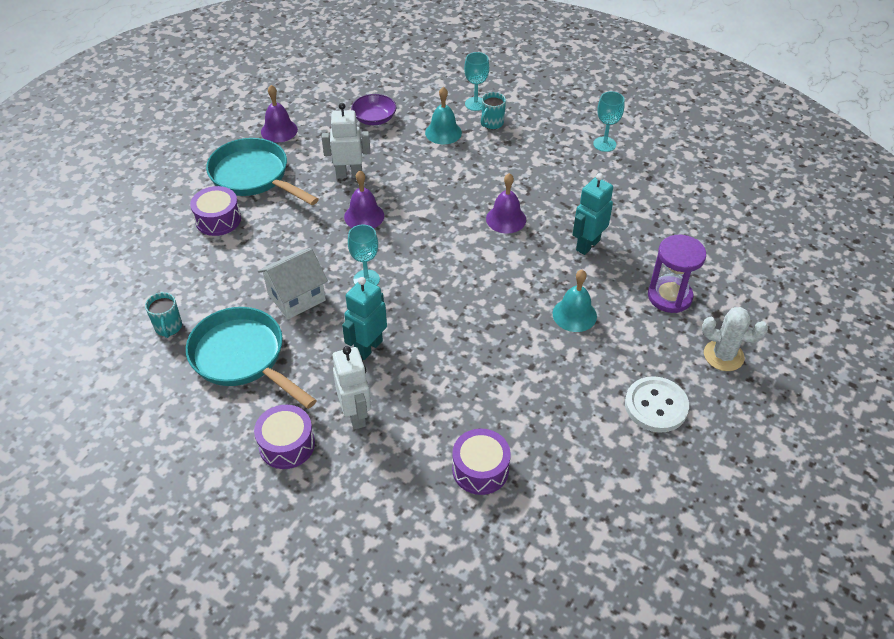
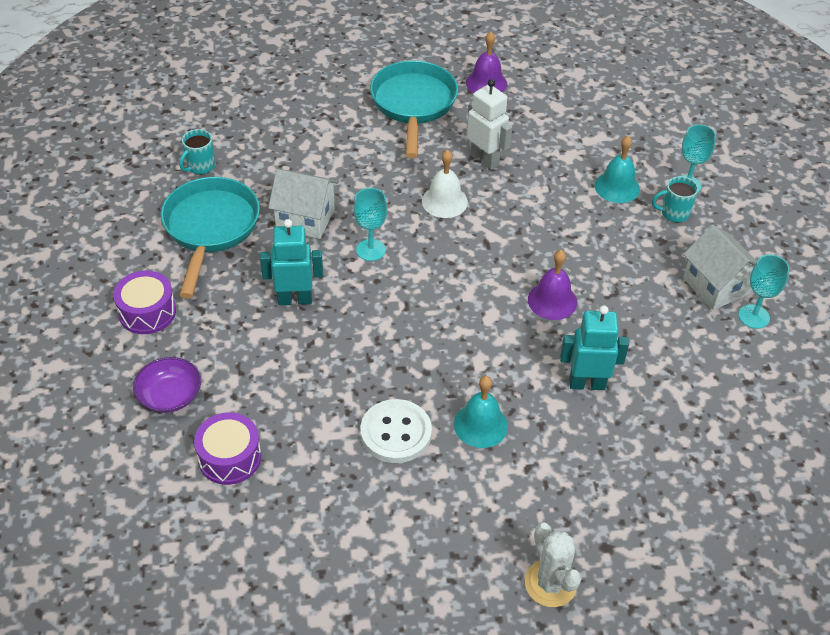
camera: 50 degrees right, 0 degrees up
purple drum [190,186,241,236] -> none
white robot [333,346,371,430] -> none
purple bell [344,171,384,228] -> white bell [422,150,468,218]
purple bowl [351,94,396,125] -> purple bowl moved to [133,357,201,413]
white button [625,376,689,432] -> white button moved to [360,399,432,463]
purple hourglass [648,235,706,313] -> none
none -> white house [683,225,757,310]

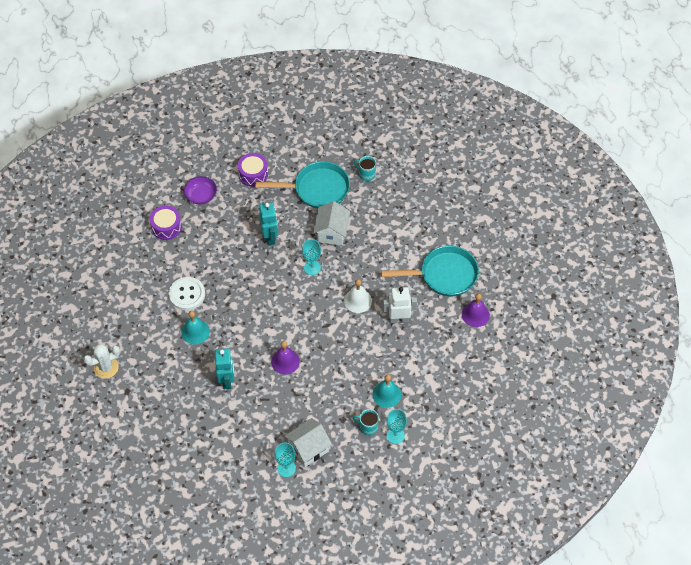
camera: 85 degrees right, 10 degrees up
white robot [467,79,512,170] -> white robot turned 135 degrees counterclockwise [383,287,417,323]
turquoise mug [652,176,698,223] -> turquoise mug turned 60 degrees counterclockwise [353,409,379,435]

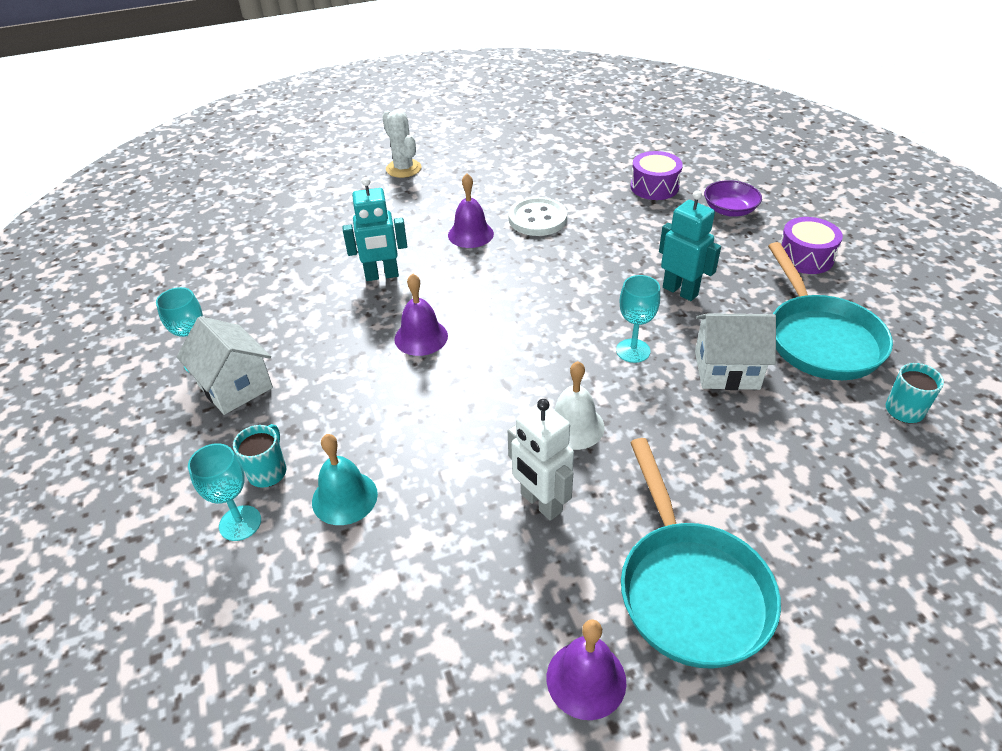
camera: 85 degrees right, 15 degrees down
turquoise bell [181,311,210,345] -> purple bell [448,173,494,248]
turquoise robot [259,203,278,245] -> turquoise robot turned 120 degrees counterclockwise [659,190,721,301]
white robot [383,287,417,323] -> white robot turned 150 degrees clockwise [508,399,574,521]

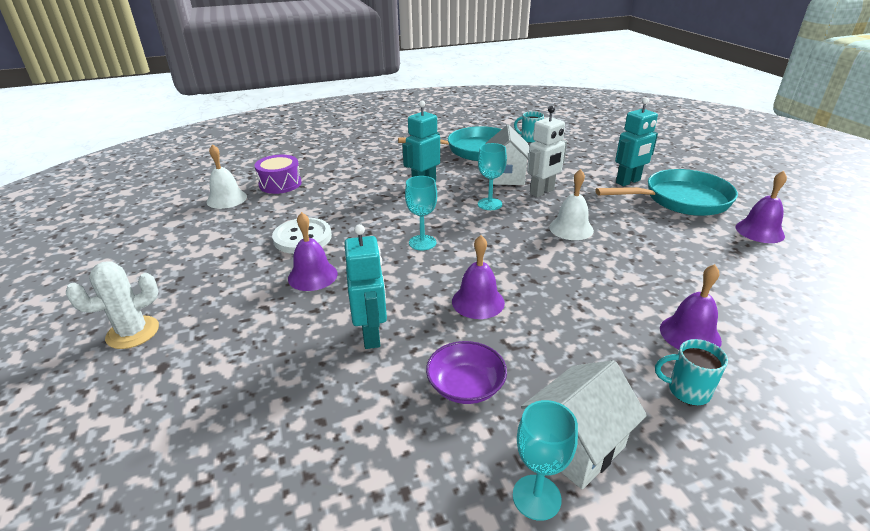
camera: 90 degrees left, 10 degrees down
turquoise goblet [188,443,261,541] -> turquoise goblet moved to [405,176,437,250]
turquoise bell [312,434,378,525] -> purple bell [660,264,722,349]
white robot [508,399,574,521] -> white robot moved to [527,106,567,197]
purple bowl [704,180,762,217] -> purple bowl moved to [426,341,507,404]
purple drum [780,217,843,274] -> none
none -> white bell [207,144,247,209]
none -> turquoise robot [615,97,658,186]

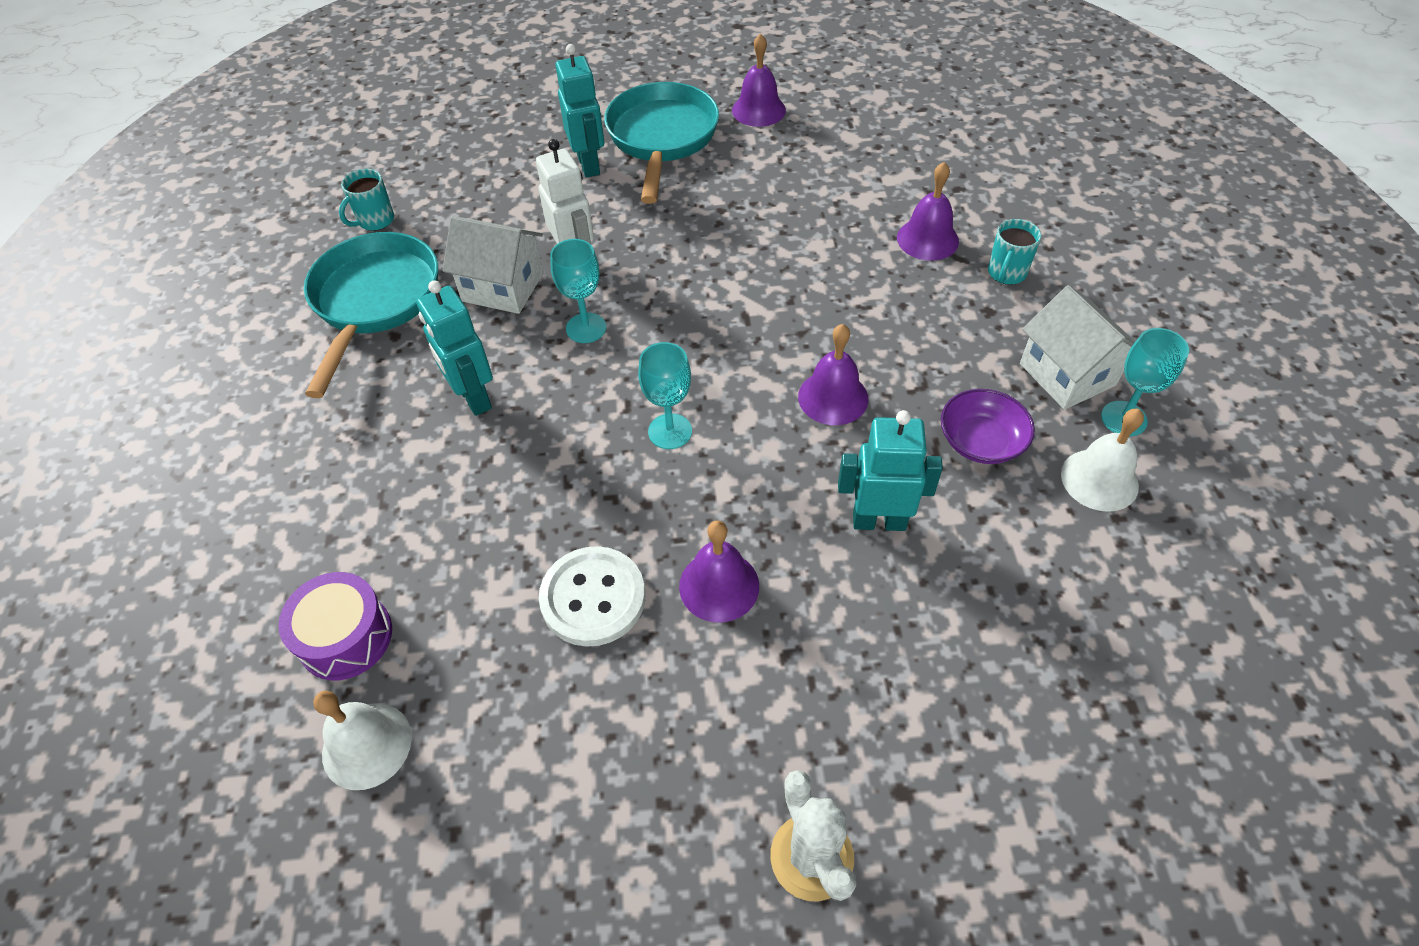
camera: 75 degrees left, 20 degrees up
white bell [549,169,594,240] -> white bell moved to [1061,409,1144,512]

